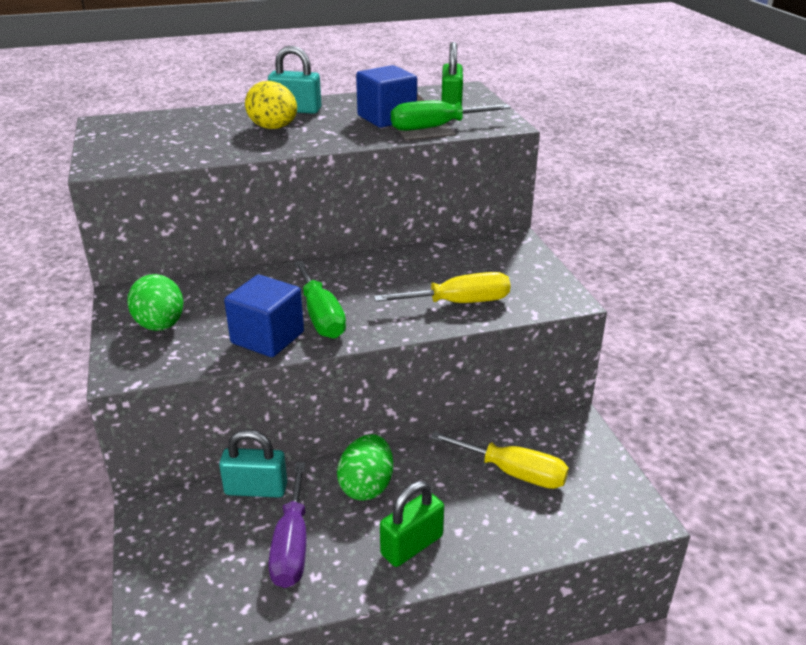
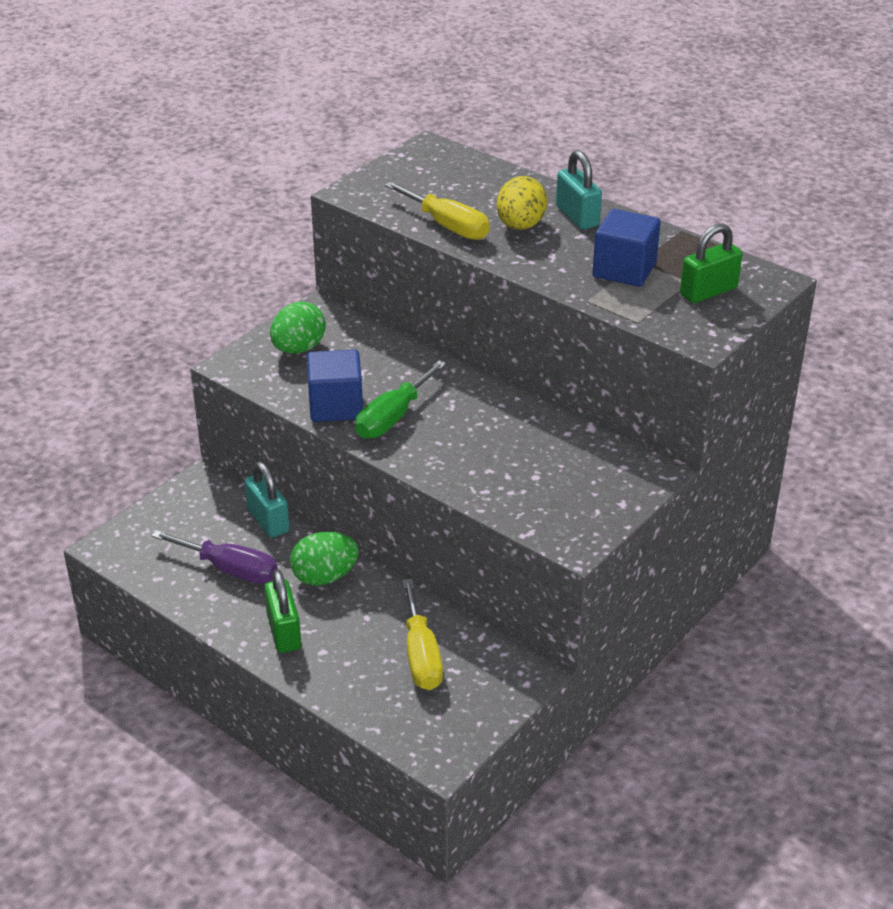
camera: 55 degrees right, 5 degrees up
purple screwdriver [268,462,307,588] -> purple screwdriver turned 120 degrees counterclockwise [151,530,278,584]
yellow screwdriver [374,272,511,303] -> yellow screwdriver moved to [384,181,490,240]
green padlock [380,481,444,567] -> green padlock turned 60 degrees clockwise [264,569,301,653]
green screwdriver [391,101,511,131] -> none

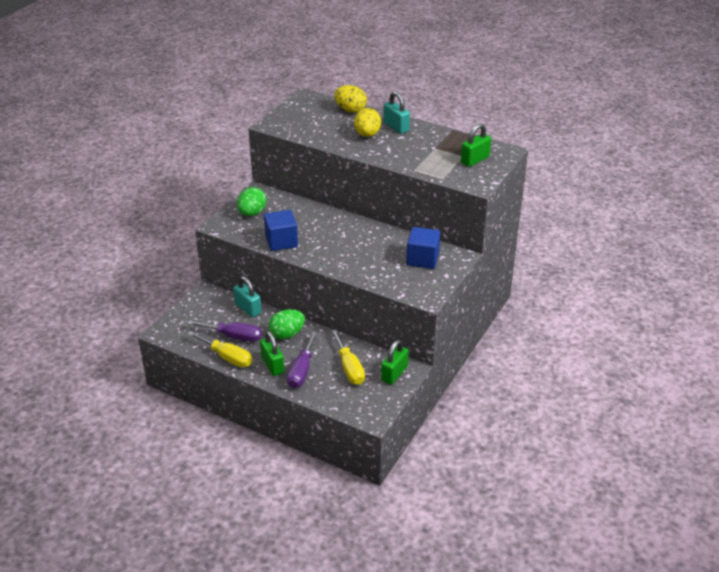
camera: 10 degrees left, 0 degrees up
green screwdriver [355,360,447,439] -> none
yellow screwdriver [384,181,490,240] -> yellow screwdriver moved to [188,331,252,367]
blue cube [592,209,661,287] -> blue cube moved to [406,227,440,269]
none -> purple screwdriver [287,331,318,388]
none -> yellow egg [334,85,367,113]
none -> green padlock [381,340,409,385]

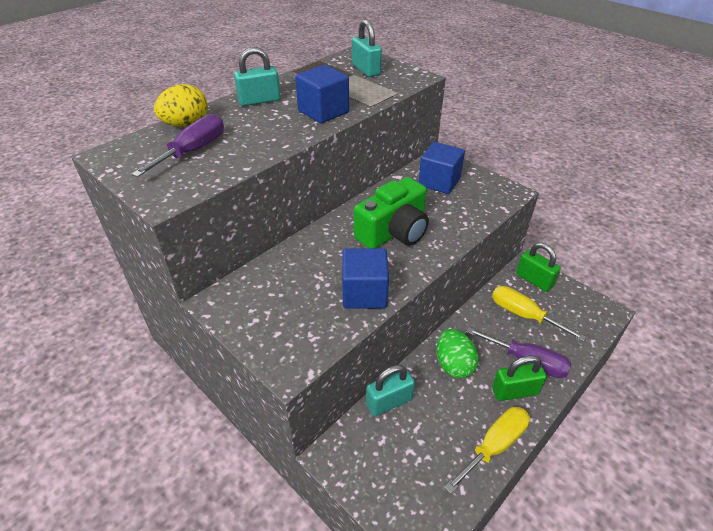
camera: 75 degrees left, 5 degrees up
purple screwdriver [187,320,262,342] -> purple screwdriver moved to [132,114,224,177]
green egg [237,187,266,216] -> none
yellow screwdriver [331,329,365,385] -> yellow screwdriver turned 135 degrees counterclockwise [492,286,587,342]
yellow egg [354,108,381,137] -> none
green padlock [461,123,491,167] -> turquoise padlock [352,19,382,77]
none -> blue cube [295,65,349,123]
none -> green camera [354,177,429,248]

